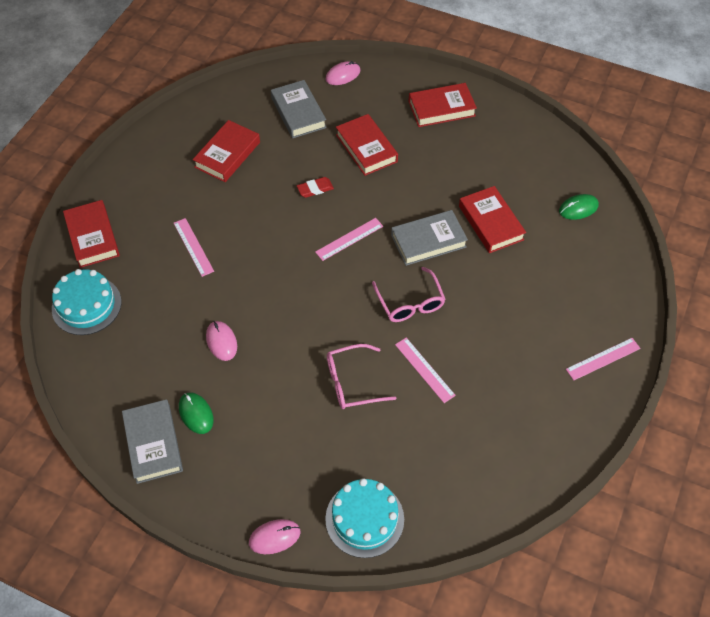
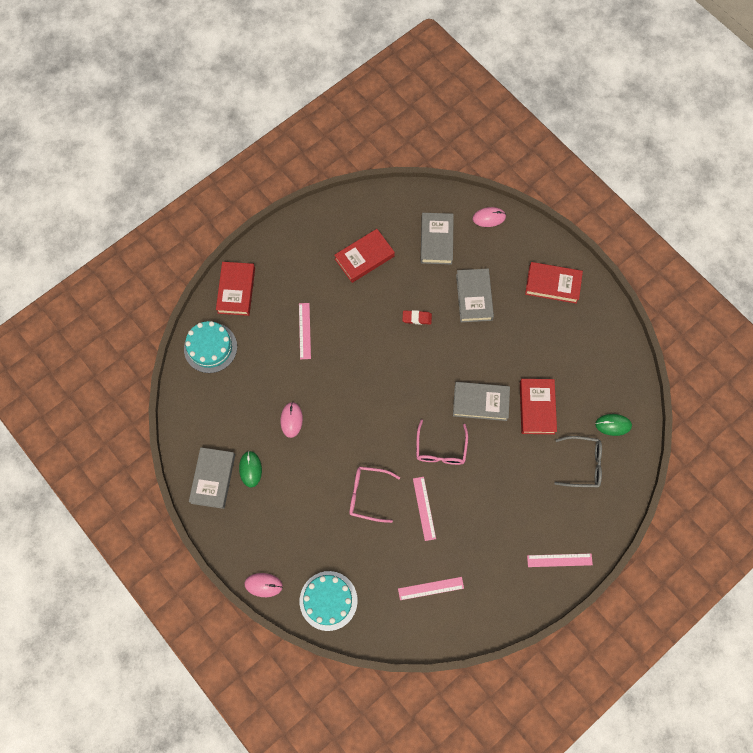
camera: 25 degrees right, 15 degrees up
pink ruler [315,218,383,261] -> pink ruler moved to [398,577,464,600]
red book [336,114,398,176] -> grey book [456,269,494,322]
none -> grey glasses [554,436,602,487]

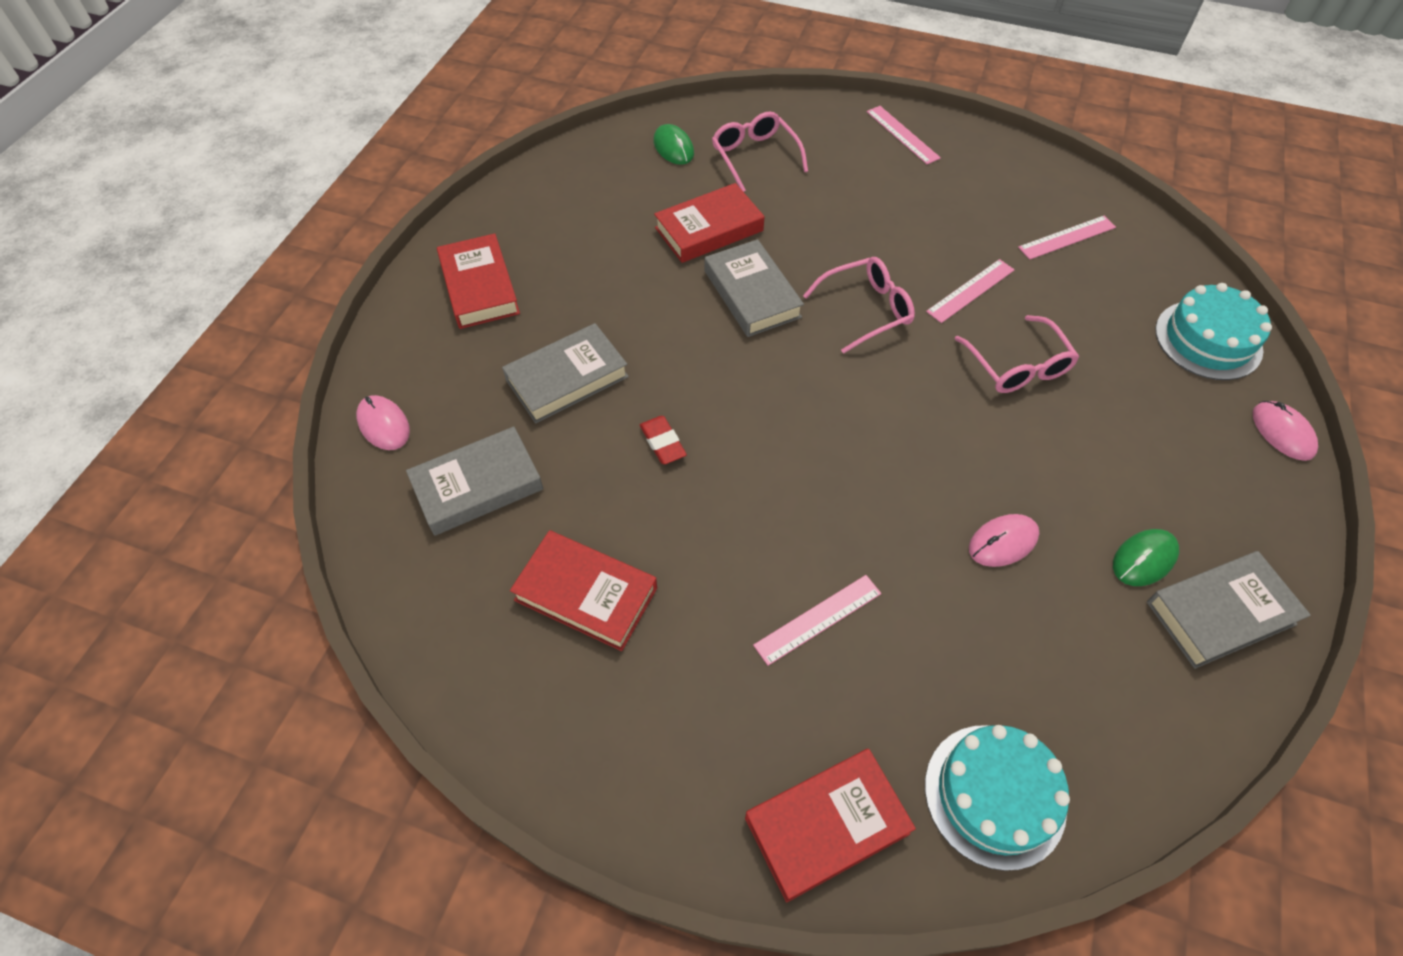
camera: 120 degrees left, 15 degrees down
pink ruler [398,577,464,600] -> pink ruler turned 75 degrees counterclockwise [1018,216,1116,260]
grey glasses [554,436,602,487] -> pink glasses [712,111,808,192]

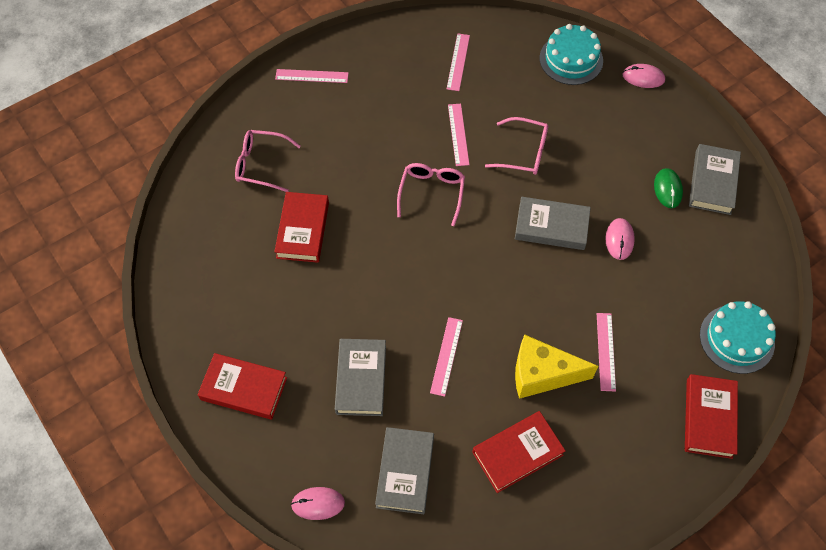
camera: 55 degrees left, 5 degrees up
red eraser [640,416,687,464] -> pink ruler [430,317,463,397]
green mouse [653,124,694,165] -> none
grey book [705,239,804,337] -> grey book moved to [515,197,591,250]
none -> yellow cheese [515,334,598,399]

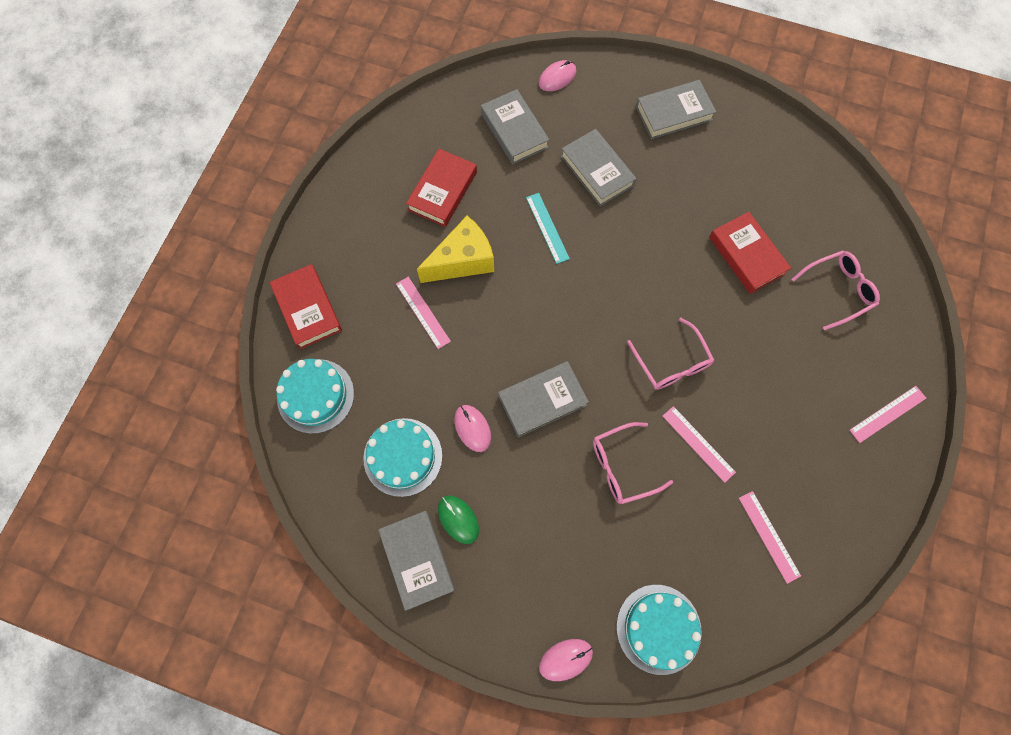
camera: 145 degrees right, 10 degrees up
red book [198,353,287,420] -> grey book [636,80,716,139]
pink ruler [430,317,463,397] -> turquoise ruler [526,193,570,264]
none -> turquoise cake [363,418,442,497]

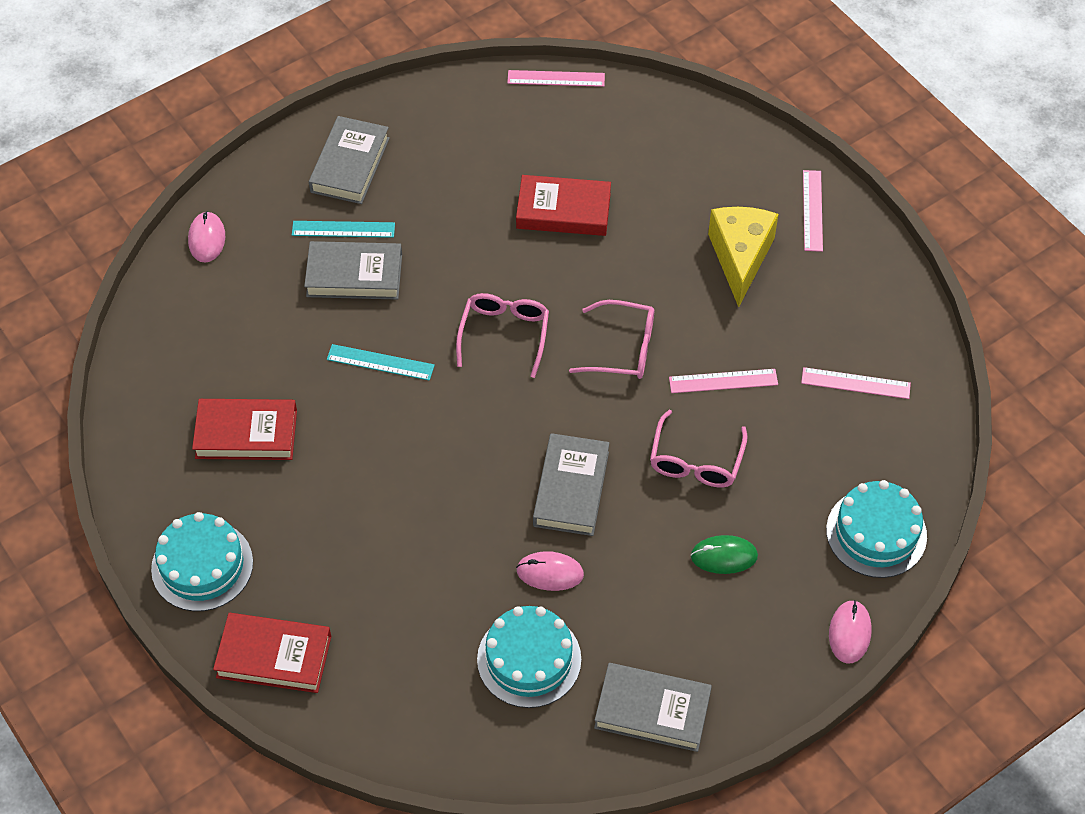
camera: 55 degrees left, 15 degrees down
turquoise cake [276,359,354,434] -> turquoise cake moved to [151,512,253,611]
pink ruler [396,277,451,349] -> pink ruler moved to [507,70,605,87]
red book [406,149,477,227] -> red book turned 60 degrees counterclockwise [192,399,297,460]
yellow cheese [417,216,494,283] -> yellow cheese moved to [708,207,779,307]
green mouse [438,496,479,544] -> green mouse moved to [691,535,758,574]
grey book [481,89,549,164] -> none
pink glasses [791,251,880,330] -> pink glasses moved to [456,293,549,378]
none -> turquoise ruler [292,221,395,238]

